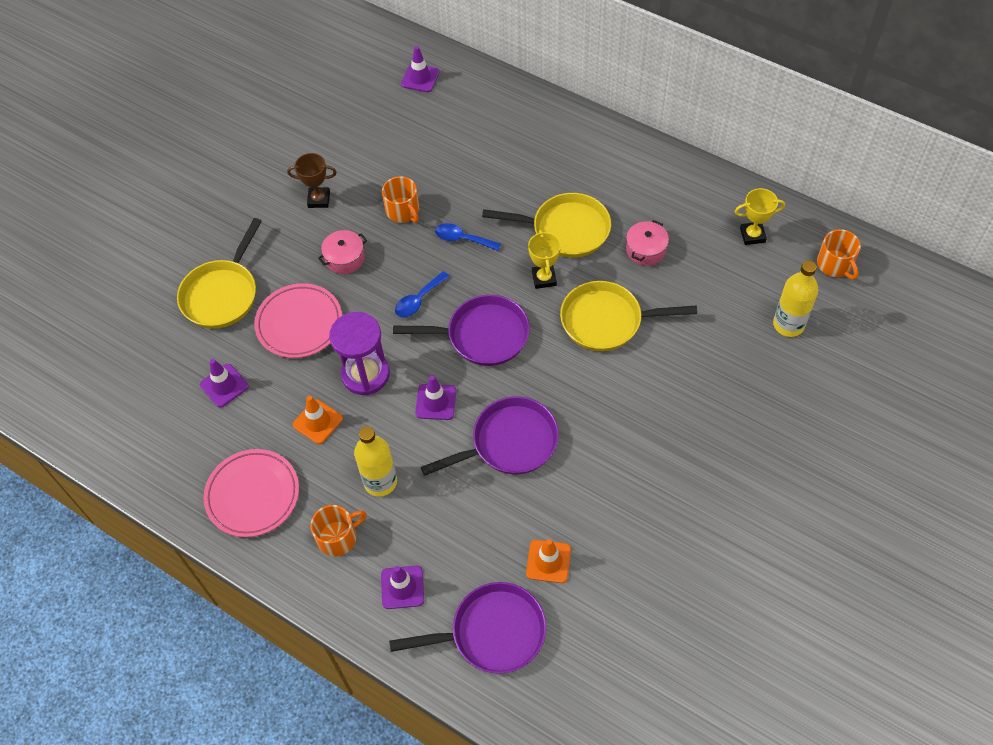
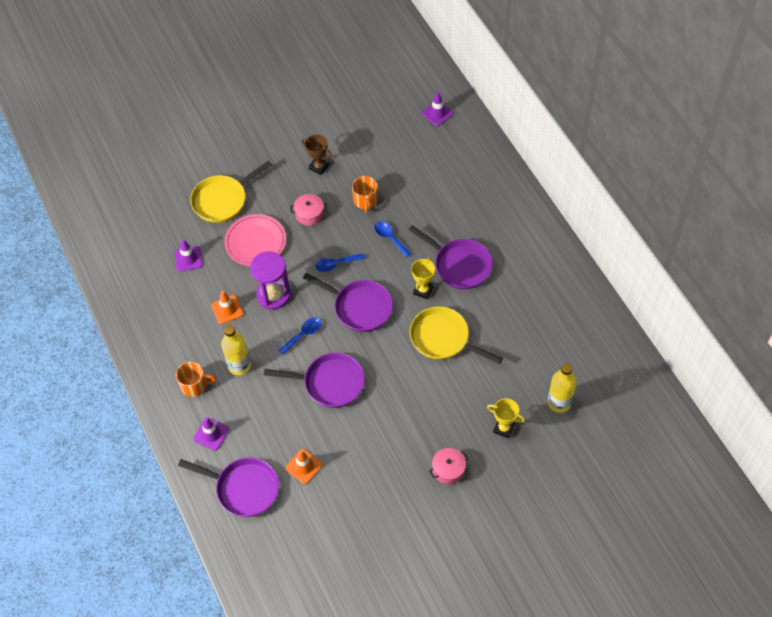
camera: 30 degrees right, 0 degrees up
pink plate [203,449,299,537] -> none
purple traffic cone [415,375,456,420] -> blue spoon [279,318,321,355]
yellow pan [482,193,611,258] -> purple pan [408,225,493,289]
pink pot [626,220,669,266] -> pink pot moved to [429,448,468,484]
yellow trophy [734,188,785,245] -> yellow trophy moved to [487,398,525,438]
orange mug [817,229,861,280] -> none

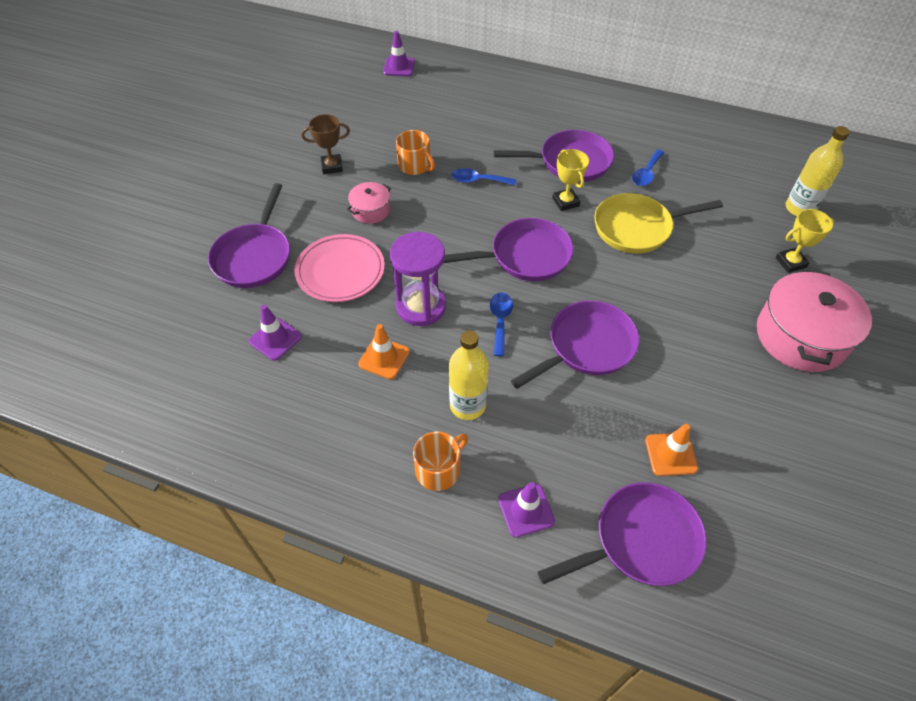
camera: 45 degrees left, 5 degrees down
yellow pan [190,160,272,223] -> purple pan [208,183,290,288]
blue spoon [315,253,365,272] -> blue spoon moved to [632,150,664,186]
pink pot [429,448,468,484] -> pink pot [757,268,872,372], size x2.01

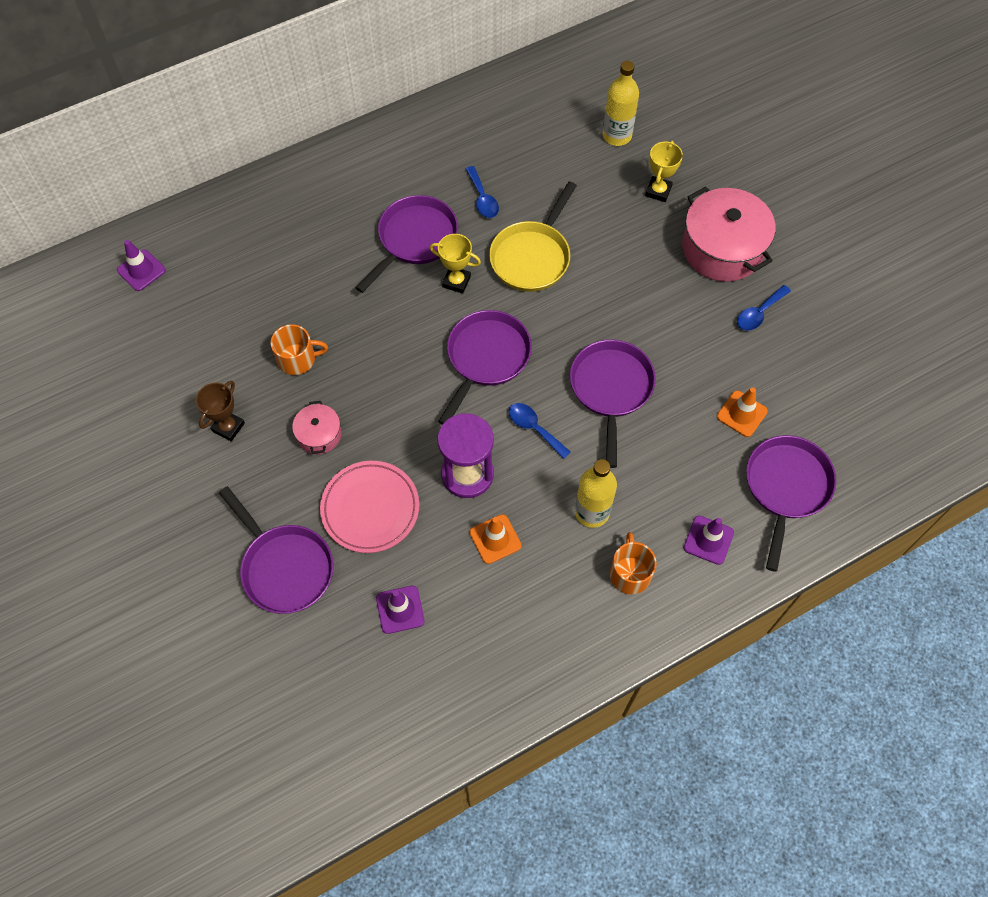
camera: 50 degrees left, 10 degrees up
blue spoon [452,168,516,185] -> blue spoon moved to [737,285,791,331]

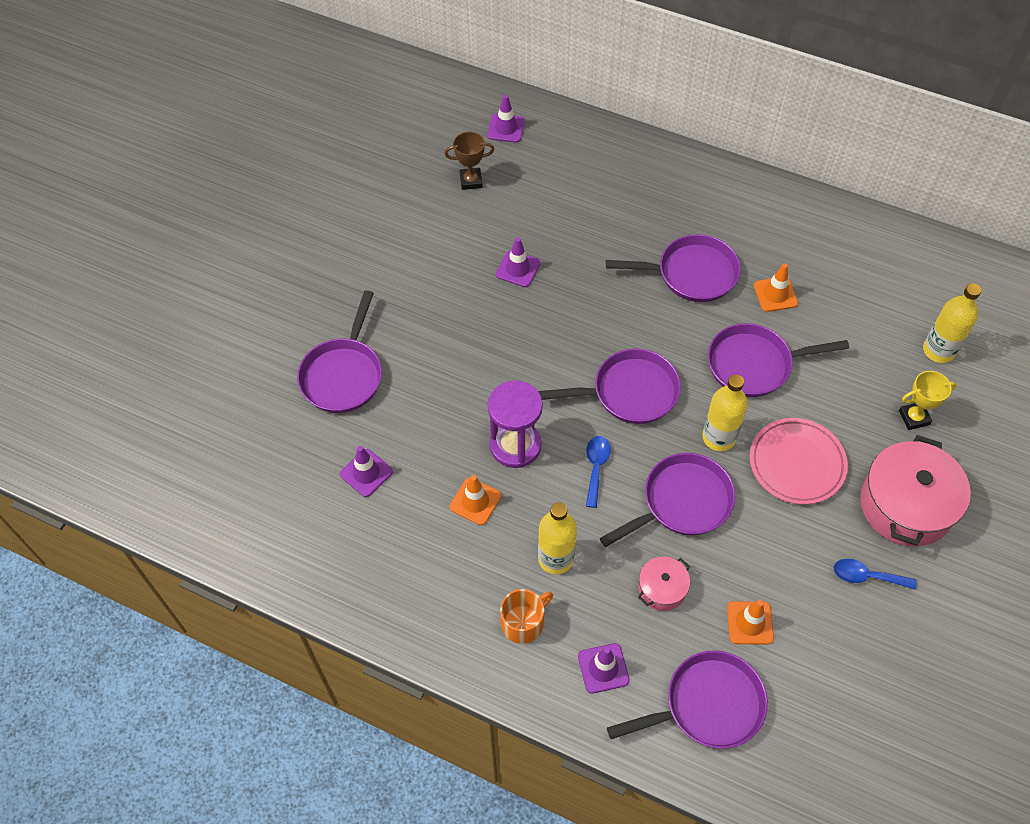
camera: 55 degrees right, 5 degrees down
brown trophy [196,381,245,442] -> brown trophy moved to [444,132,494,190]
orange mug [271,324,328,375] -> purple traffic cone [496,237,540,287]
pink pot [292,401,342,454] -> pink pot moved to [638,557,690,611]
pink plate [320,461,419,553] -> pink plate moved to [750,418,848,505]
yellow trophy [430,234,481,293] -> none
blue spoon [466,166,499,218] -> orange traffic cone [754,263,798,312]
yellow pan [489,181,577,292] -> purple pan [708,323,849,397]
none -> yellow bottle [702,375,748,451]

